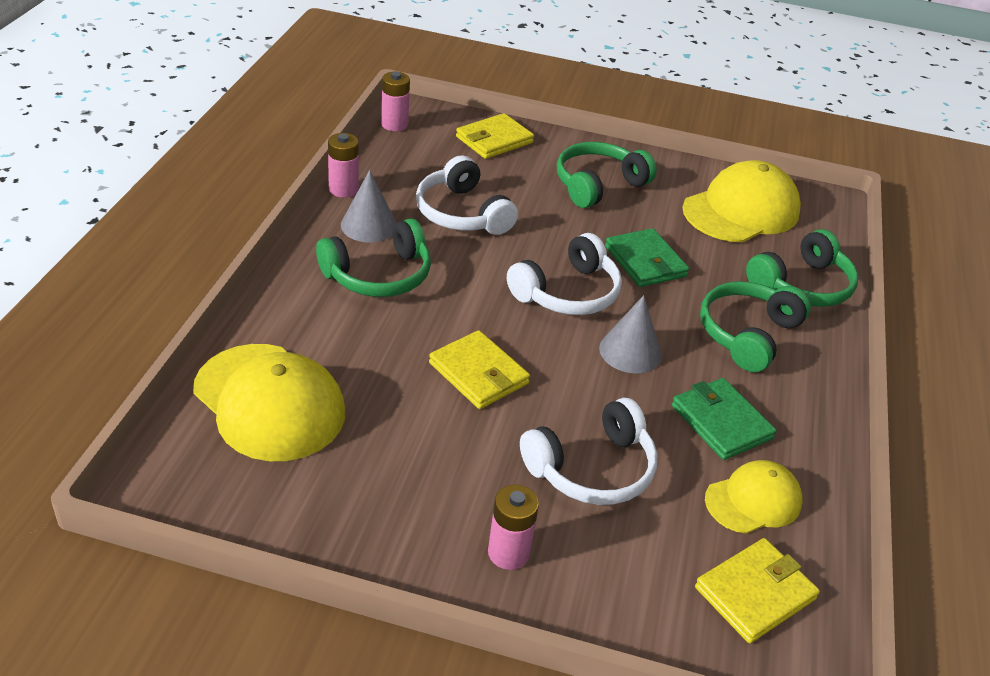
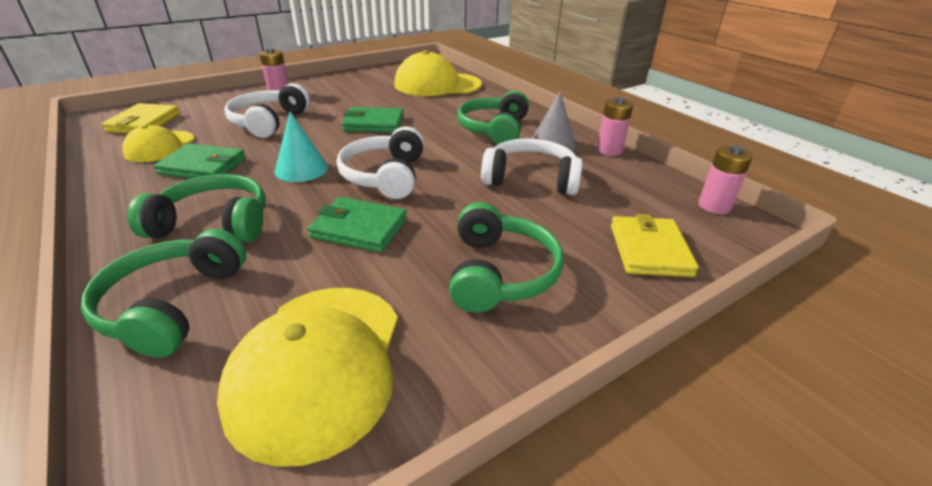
camera: 135 degrees right, 5 degrees down
yellow wallet [429,330,530,409] -> green wallet [342,107,404,133]
grey cone [599,295,662,373] -> turquoise cone [274,112,328,182]
green headphones [700,281,811,372] -> green headphones turned 75 degrees counterclockwise [127,174,266,242]

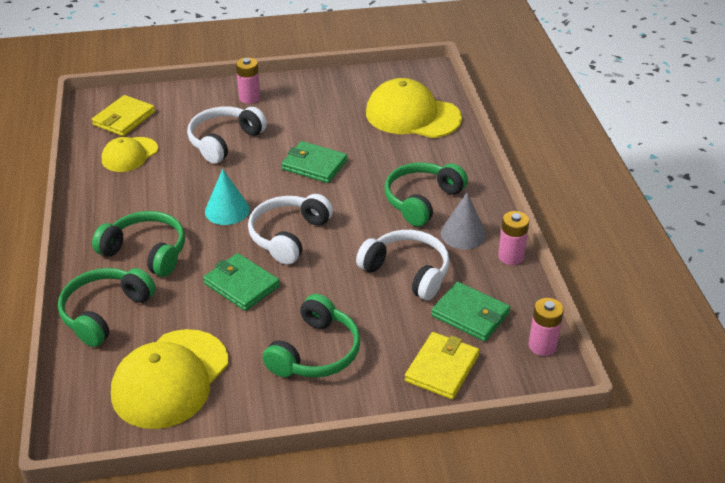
camera: 25 degrees right, 5 degrees up
green wallet [154,143,246,179] -> green wallet moved to [431,282,510,342]

